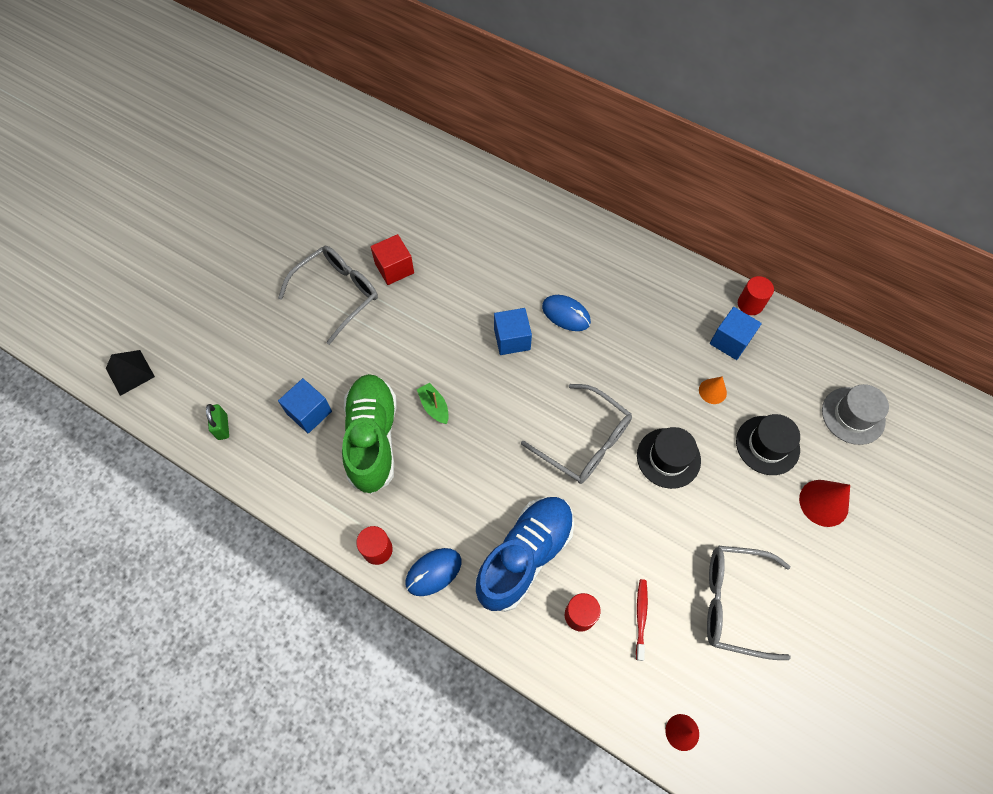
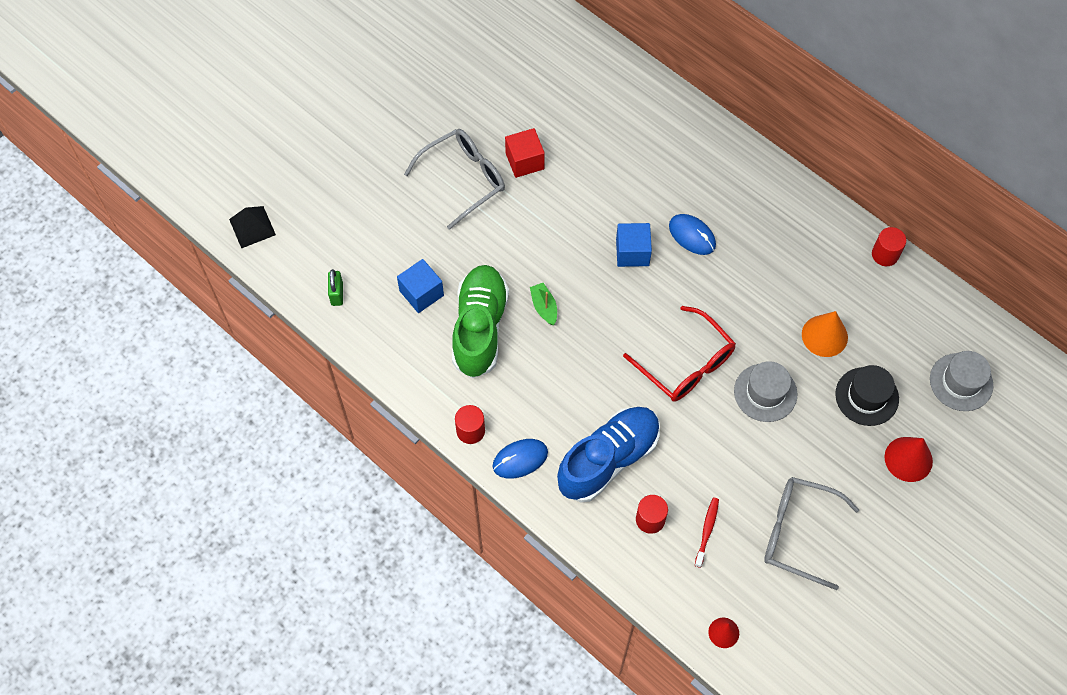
camera: 10 degrees right, 0 degrees up
grey glasses [521,384,632,484] -> red glasses [623,306,736,402]
black hat [637,427,701,489] -> grey hat [734,361,798,422]
orange cone [699,376,727,404] -> orange cone [802,311,848,357], size x1.63
blue cube [710,307,762,360] -> none

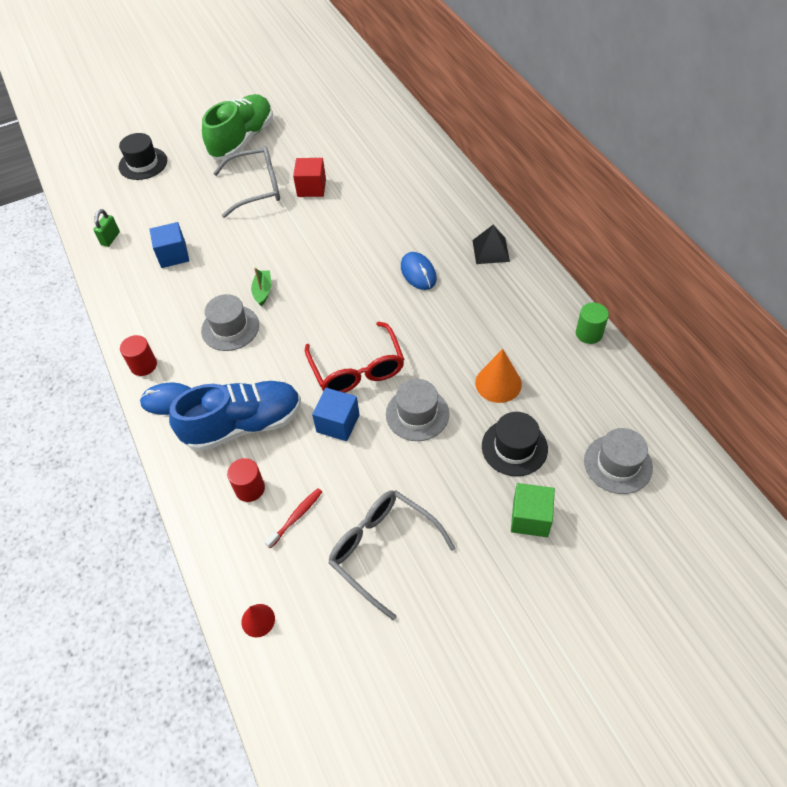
camera: 25 degrees right, 10 degrees down
black pyramid [229,206,276,249] -> black pyramid moved to [472,225,510,264]
green shoe [452,265,509,378] -> green shoe moved to [202,94,273,160]
blue cube [616,223,652,267] -> blue cube moved to [312,388,360,441]
red cylinder [872,227,906,266] -> green cylinder [576,302,609,344]
red cone [884,437,933,482] -> green cube [511,483,555,537]
none -> black hat [119,133,167,180]
none -> grey hat [201,294,259,351]

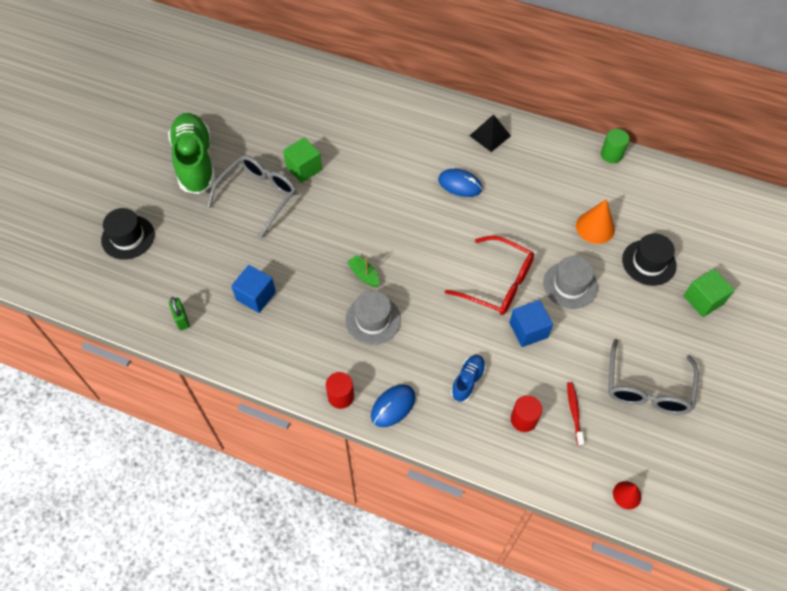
camera: 45 degrees left, 5 degrees up
blue shoe [169,381,301,452] -> blue shoe [451,355,486,402], size x0.48
red cube [293,158,326,197] -> green cube [283,137,322,183]
grey glasses [328,490,455,620] -> grey glasses turned 75 degrees counterclockwise [608,339,699,415]
grey hat [584,428,653,494] -> none

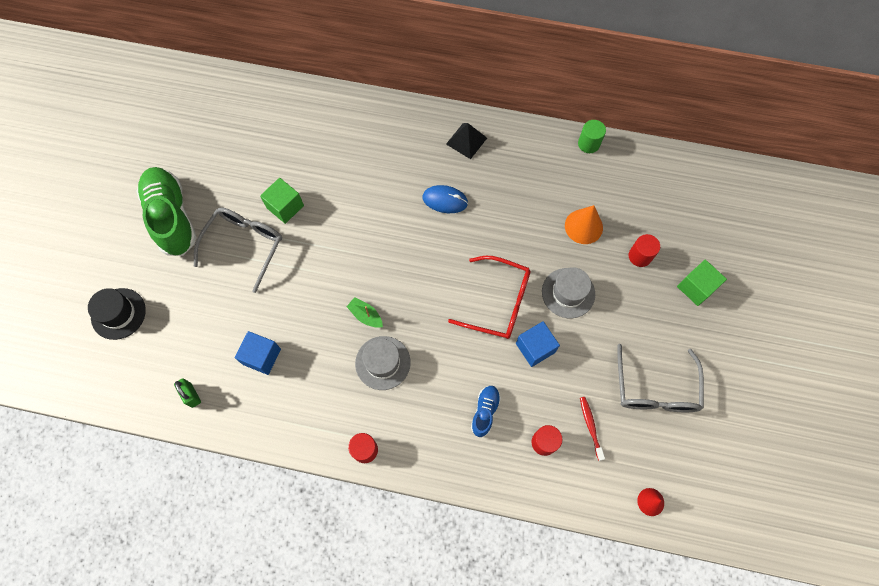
camera: 10 degrees left, 10 degrees up
blue mouse [371,384,416,427] -> none
black hat [622,233,676,286] -> red cylinder [629,234,660,267]

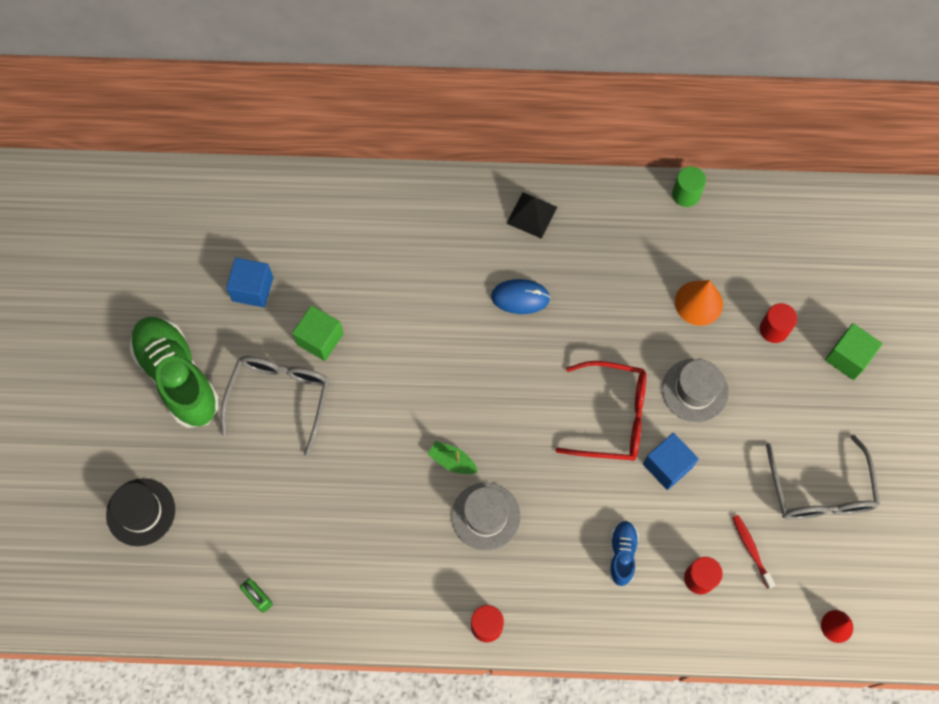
camera: 10 degrees left, 0 degrees up
blue cube [235,331,281,375] -> blue cube moved to [226,258,273,308]

